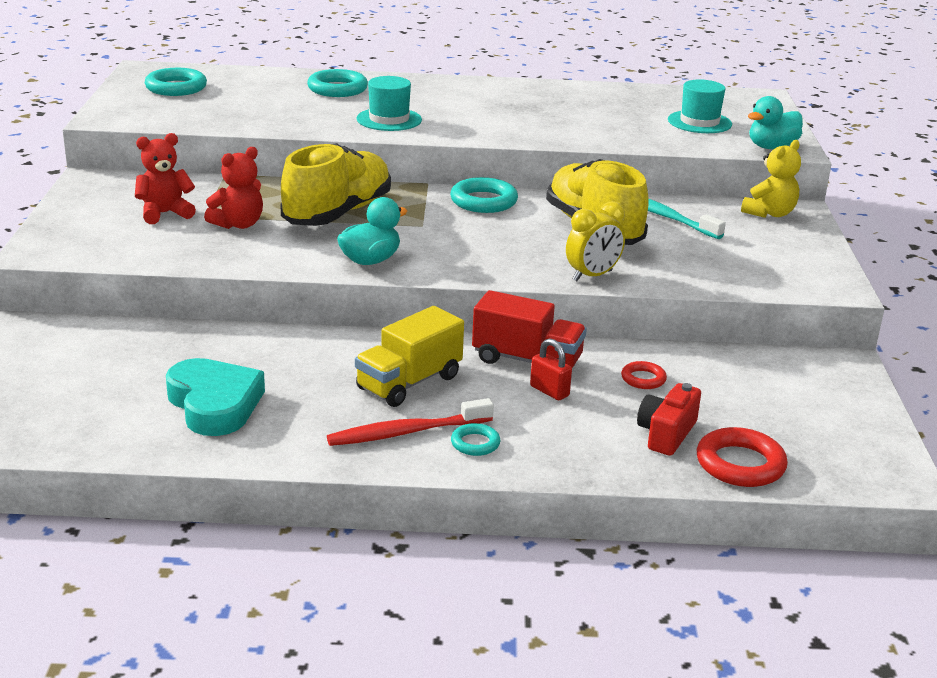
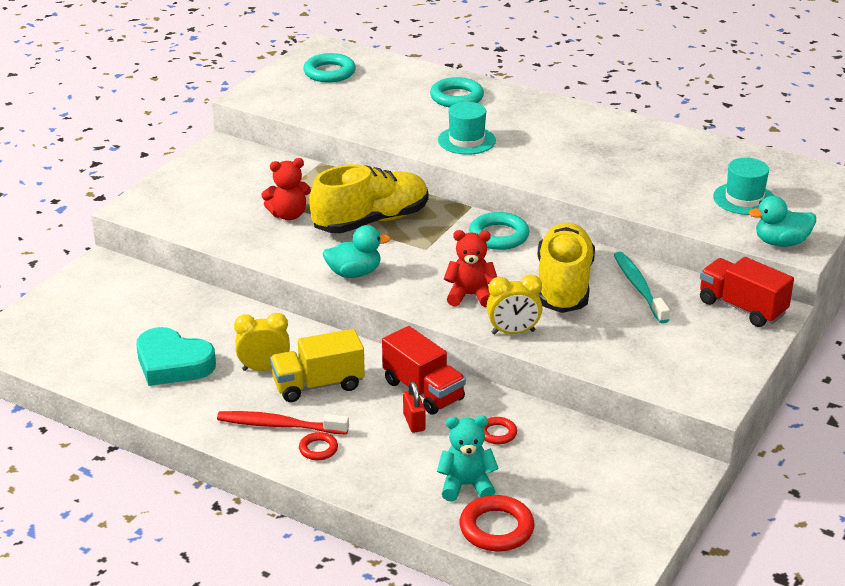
camera: 30 degrees right, 5 degrees up
red teddy bear [135,133,196,224] -> red teddy bear moved to [444,230,497,307]
turquoise heart [166,358,265,436] -> turquoise heart turned 120 degrees clockwise [136,327,216,386]
turquoise ring [451,423,500,456] -> red ring [299,432,338,460]
red camera [637,383,701,456] -> turquoise teddy bear [437,415,499,502]
yellow teddy bear [741,140,801,218] -> red truck [700,257,794,327]
none -> yellow clock [234,313,290,371]

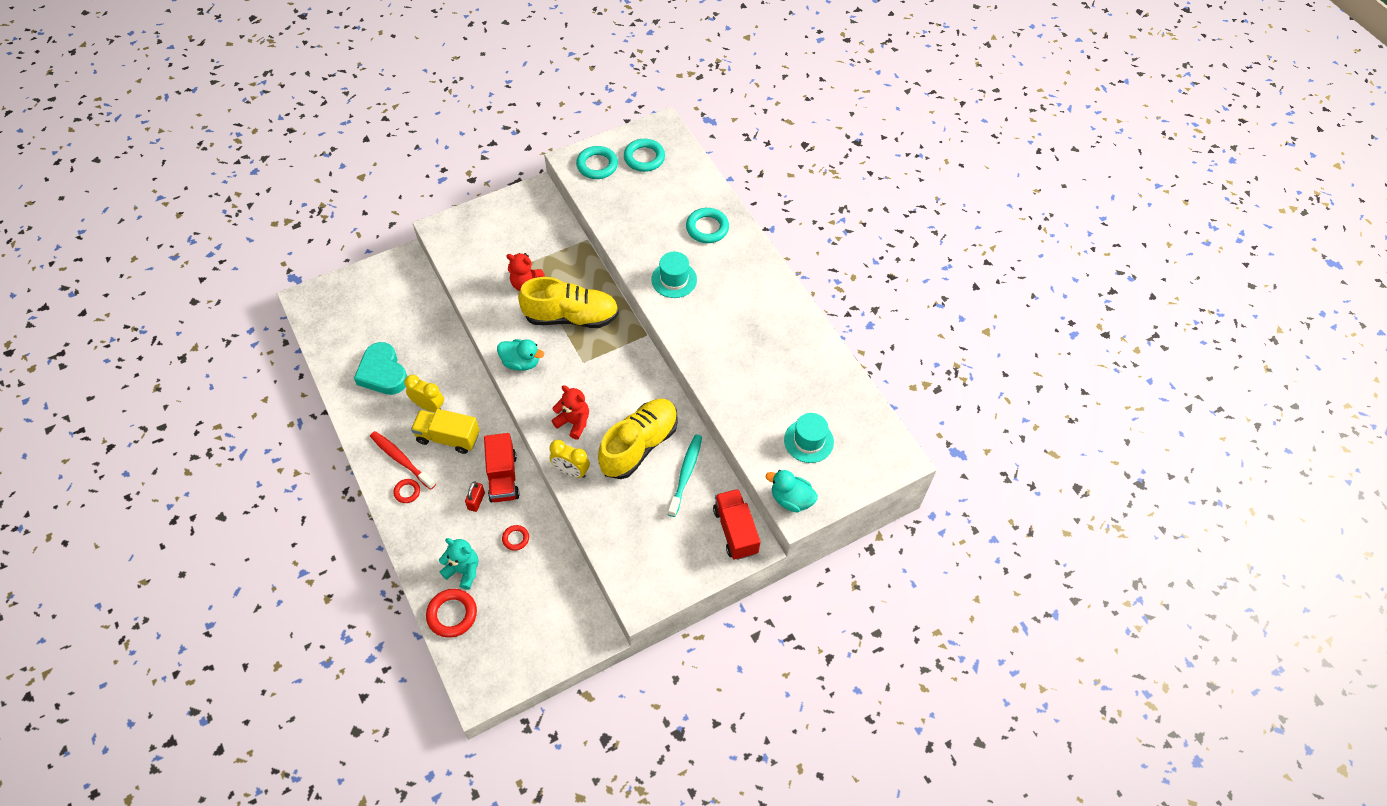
camera: 30 degrees right, 25 degrees up
turquoise ring [469,212,529,250] -> turquoise ring moved to [576,146,618,179]

